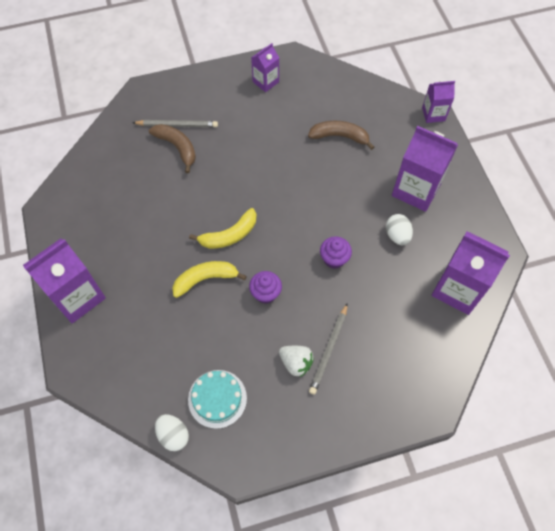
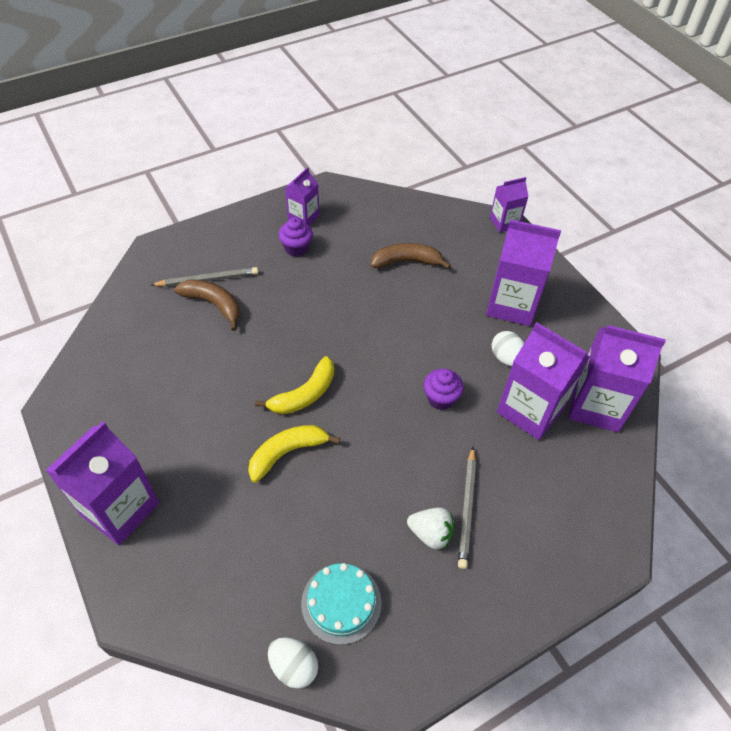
camera: 15 degrees left, 10 degrees down
purple cupcake [249,271,282,304] -> purple cupcake moved to [278,217,313,257]
none -> purple carton [497,322,590,440]

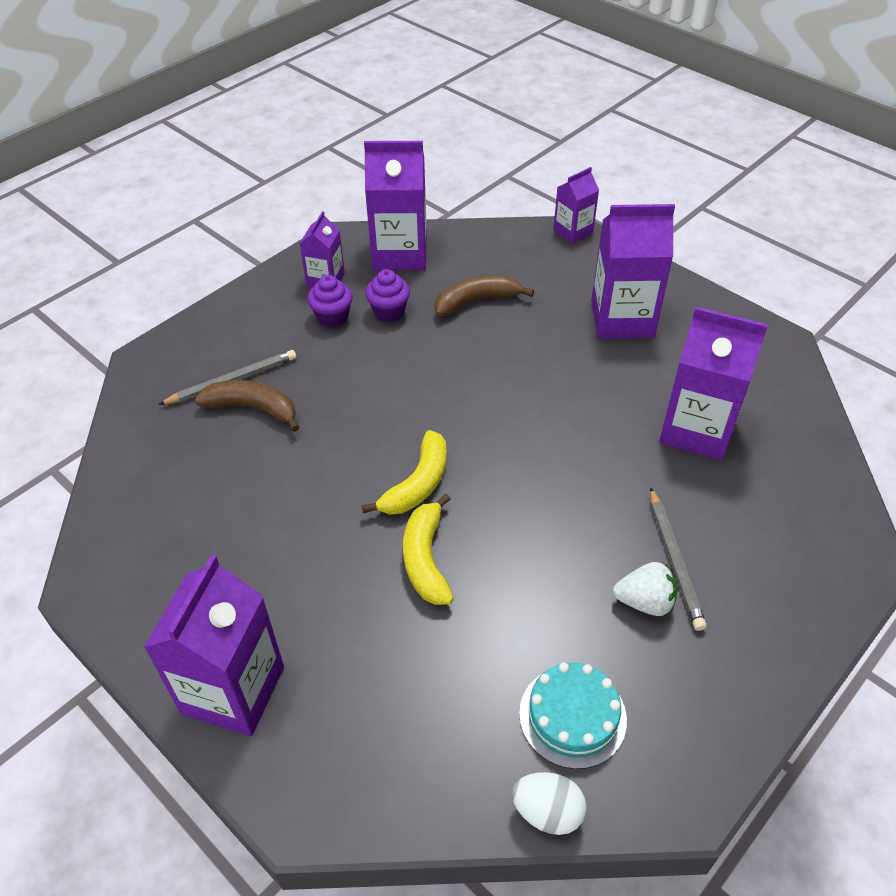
camera: 15 degrees left, 5 degrees down
yellow banana [248,425,340,483] -> yellow banana turned 45 degrees counterclockwise [403,493,454,605]
purple cupcake [424,369,464,410] -> purple cupcake moved to [365,269,410,322]
white egg [492,331,524,367] -> none
purple carton [568,325,666,432] -> purple carton moved to [364,141,427,270]

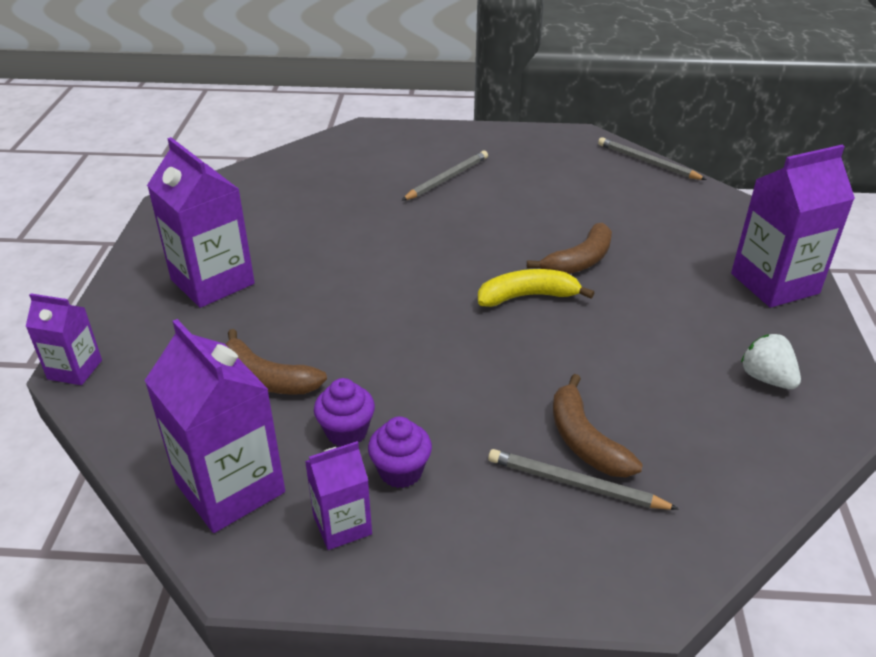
camera: 130 degrees left, 10 degrees down
yellow banana [403,493,454,605] -> brown banana [527,223,612,274]
white egg [512,772,587,835] -> grey pencil [598,137,707,180]
turquoise cake [519,662,627,769] -> none
white strawberry [613,562,677,616] -> white strawberry moved to [741,334,801,389]
purple carton [659,307,768,460] -> none

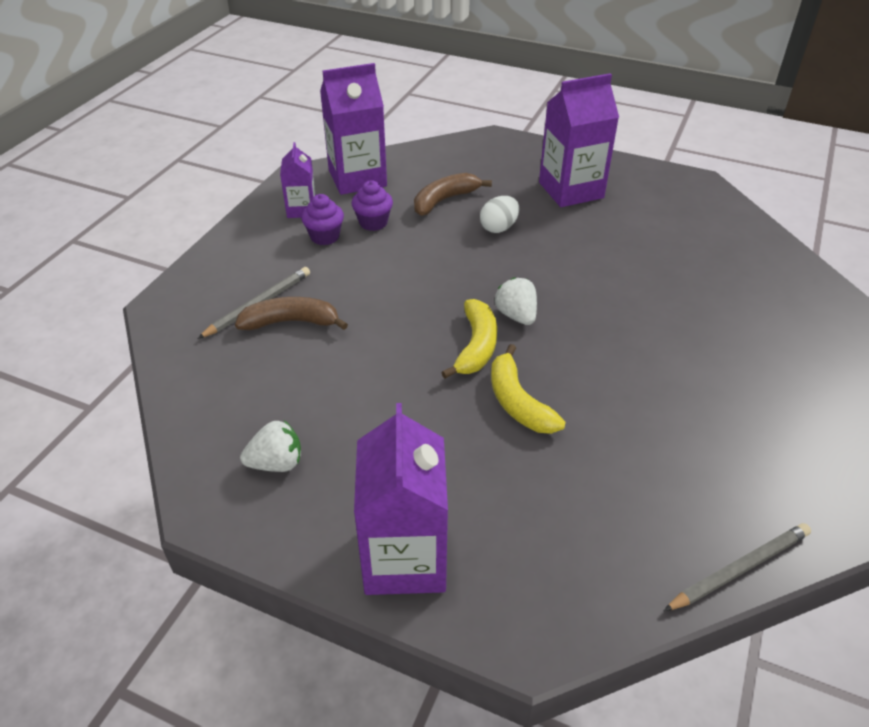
camera: 110 degrees right, 5 degrees up
purple carton [26,293,102,385] -> none
grey pencil [401,151,488,201] -> none
brown banana [527,223,612,274] -> yellow banana [491,344,565,434]
none -> white egg [480,196,519,233]
none -> white strawberry [495,277,537,325]

